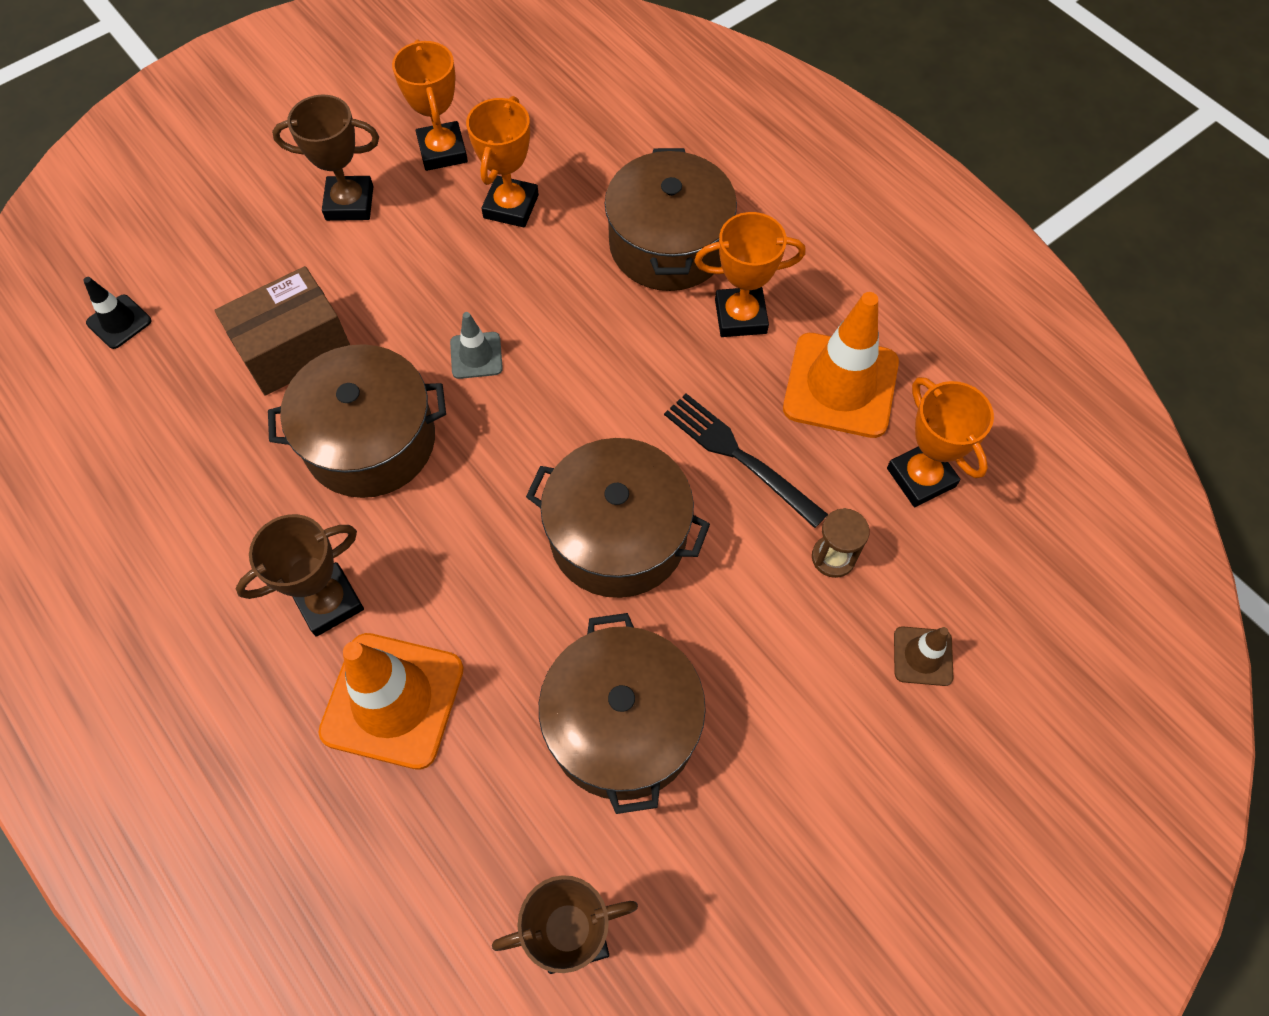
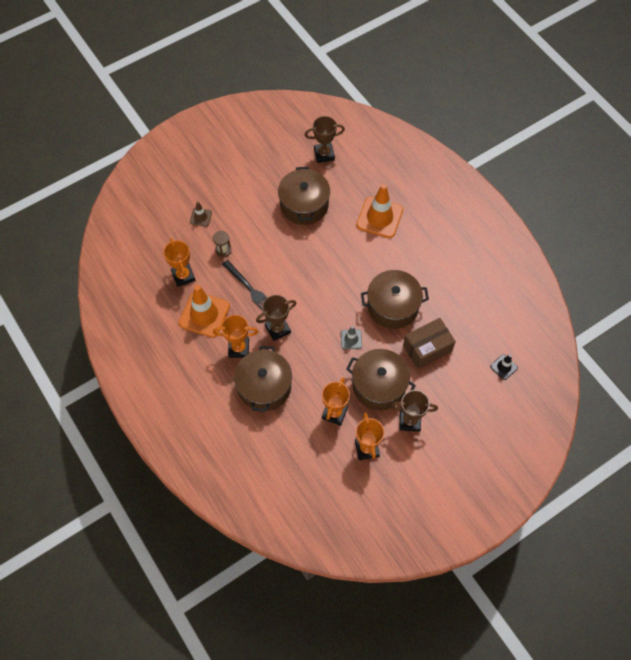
camera: 175 degrees left, 0 degrees up
brown trophy [236,514,364,637] -> brown trophy moved to [256,295,296,341]
brown pot [526,438,710,598] -> brown pot moved to [346,349,416,410]

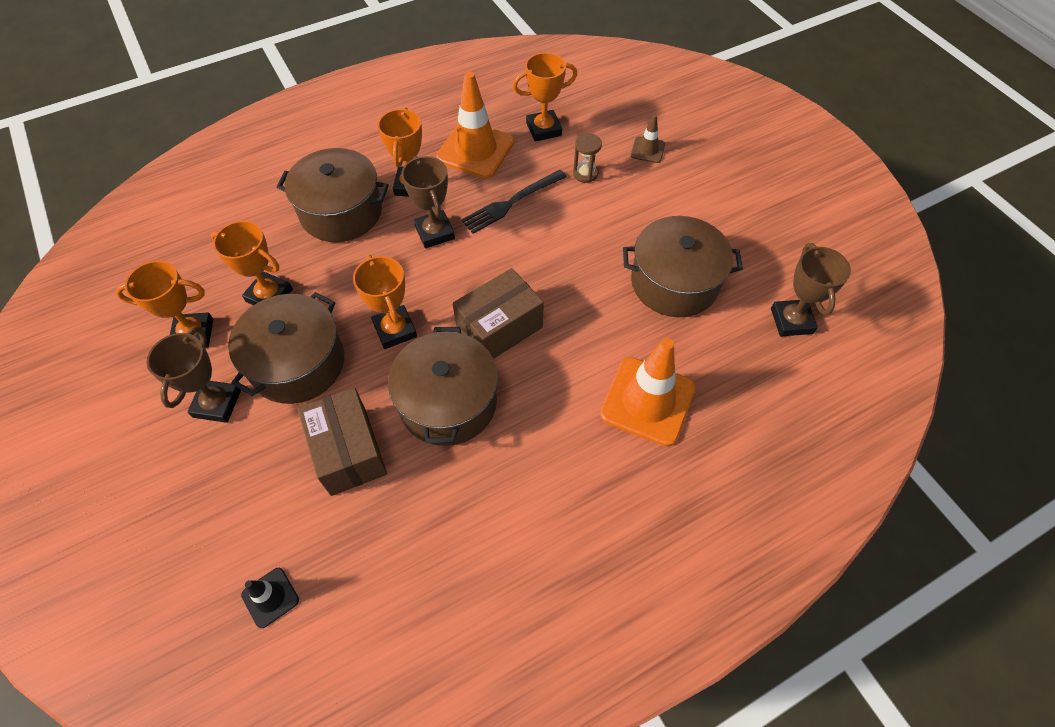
camera: 95 degrees right, 5 degrees down
grey traffic cone [341,326,362,349] -> orange trophy [353,255,417,349]
none -> brown box [453,268,544,359]

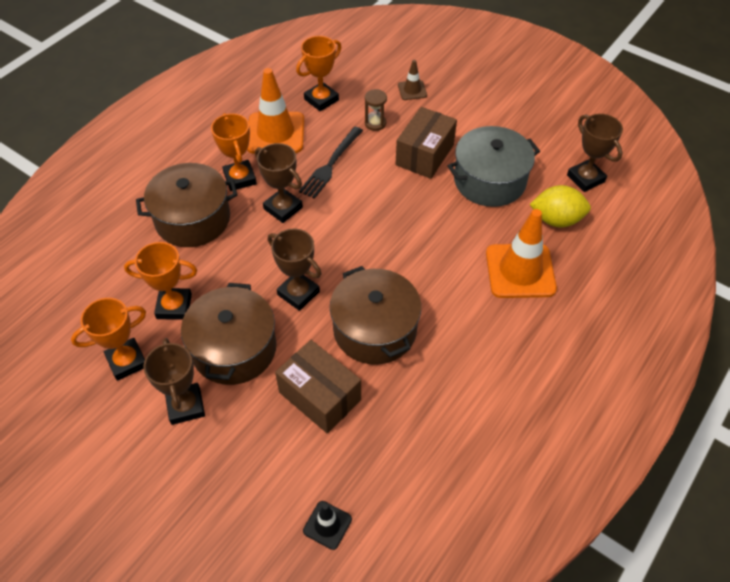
camera: 25 degrees left, 5 degrees down
orange trophy [353,255,417,349] -> brown trophy [268,228,322,311]
brown box [453,268,544,359] -> brown box moved to [395,107,457,179]
brown pot [623,216,743,317] -> grey pot [448,126,540,207]
none -> yellow lemon [530,185,591,227]

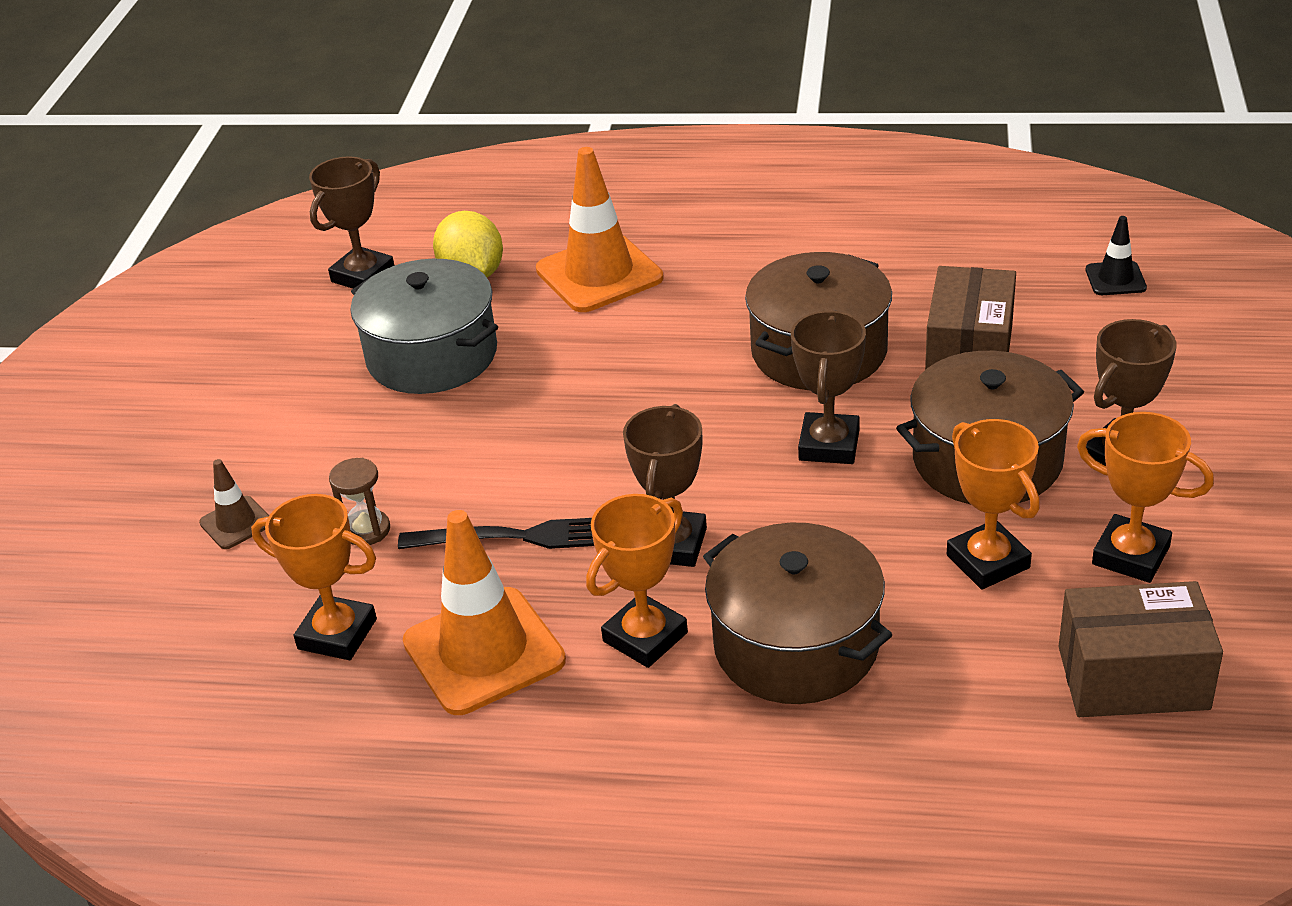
camera: 115 degrees left, 15 degrees down
brown box [395,107,457,179] -> brown box moved to [1059,581,1223,717]

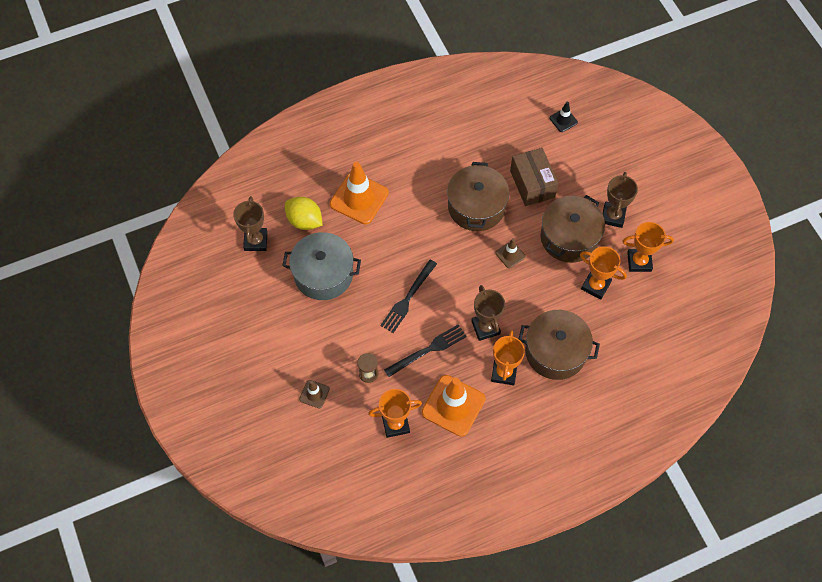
camera: 35 degrees left, 25 degrees up
brown trophy [791,310,866,464] -> brown traffic cone [495,238,526,268]
brown box [1059,581,1223,717] -> none
none -> black fork [380,260,437,333]

